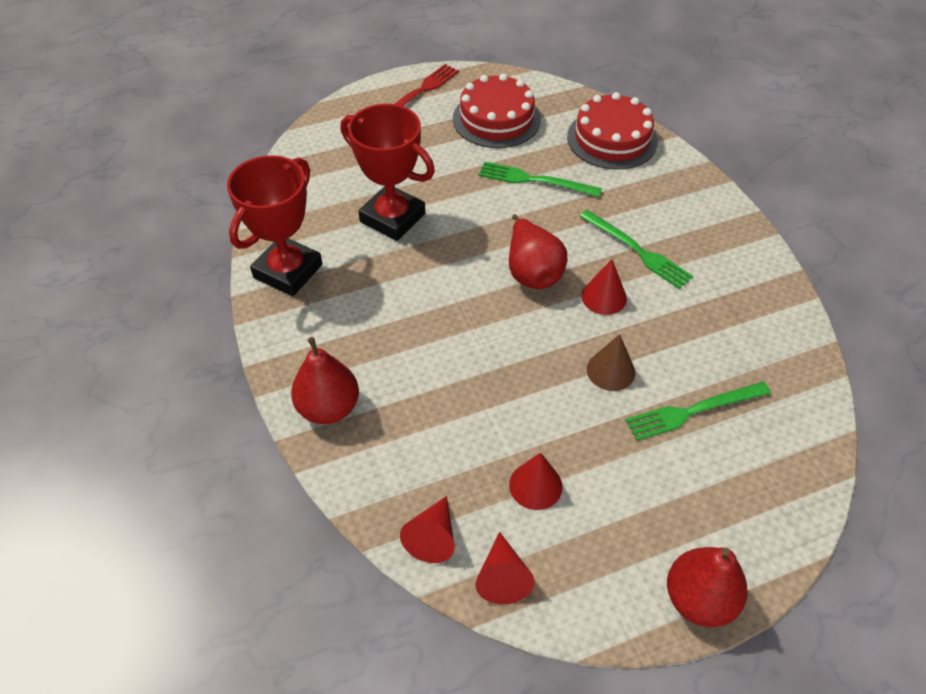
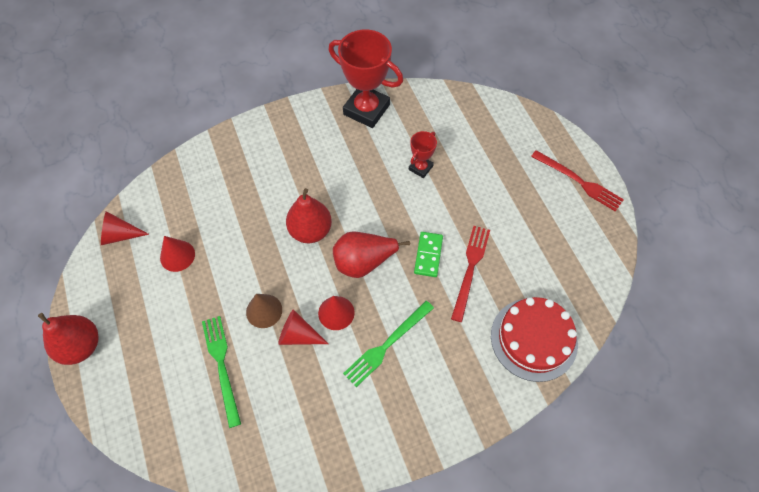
camera: 90 degrees right, 10 degrees up
red pear [291,337,359,424] -> red pear moved to [286,188,332,243]
red trophy [341,104,435,241] -> red trophy [409,131,437,178], size x0.50
red cone [400,496,455,563] -> red cone moved to [278,309,328,345]
red cake [453,73,541,148] -> none
green fork [479,162,602,197] -> red fork [451,226,490,322]
none -> green domino [414,232,443,277]

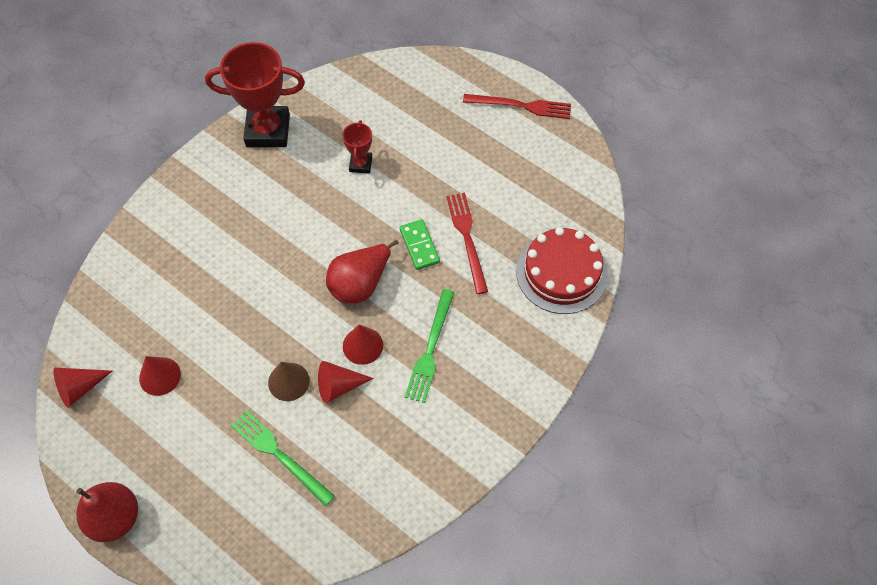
camera: 30 degrees left, 0 degrees up
red pear [286,188,332,243] -> none

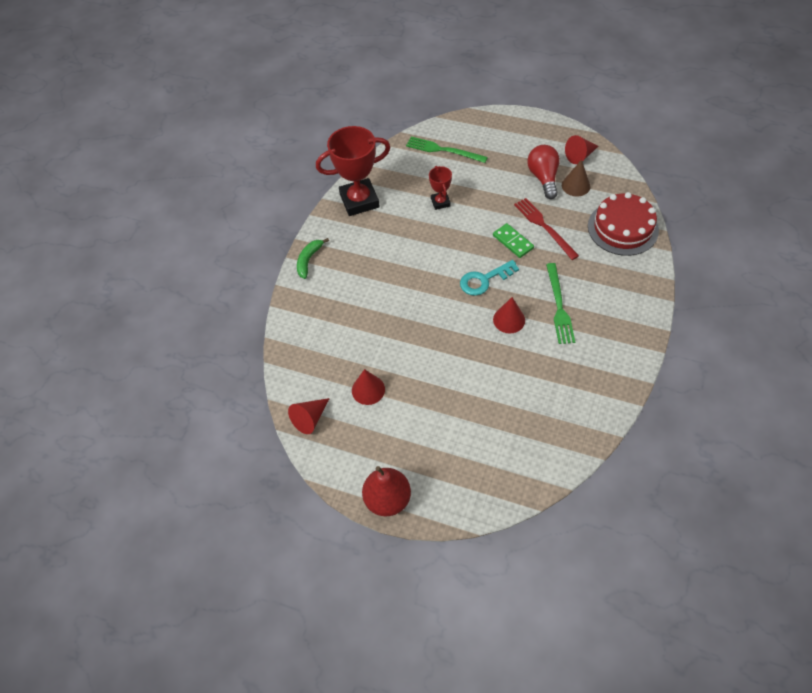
camera: 15 degrees left, 5 degrees down
green fork [231,410,335,506] -> green fork moved to [406,137,488,163]
brown cone [268,362,310,401] -> brown cone moved to [562,160,591,196]
red cone [318,361,374,403] -> red cone moved to [565,135,598,164]
red pear [326,240,398,304] -> turquoise key [460,260,519,296]
red fork [463,94,571,119] -> none
none -> green banana [297,238,329,279]
none -> red light bulb [527,145,560,199]

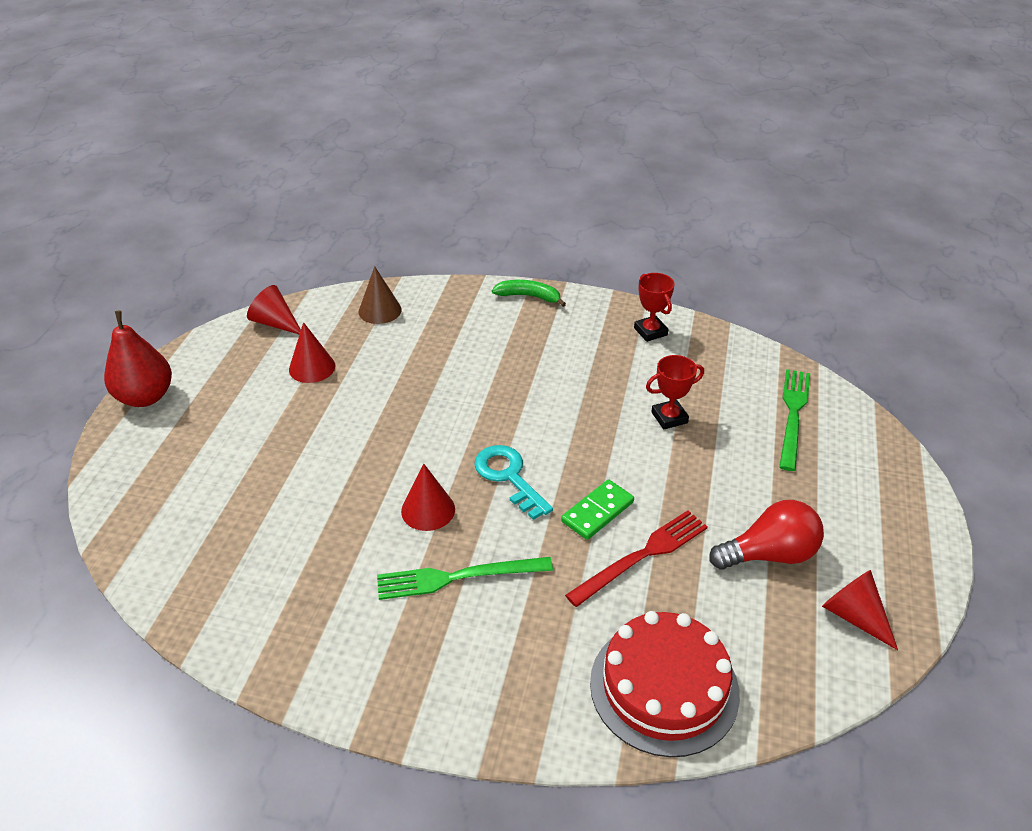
camera: 80 degrees right, 15 degrees down
red trophy [316,126,391,216] -> red trophy [634,273,675,342], size x0.50
brown cone [562,160,591,196] -> brown cone moved to [359,266,402,324]

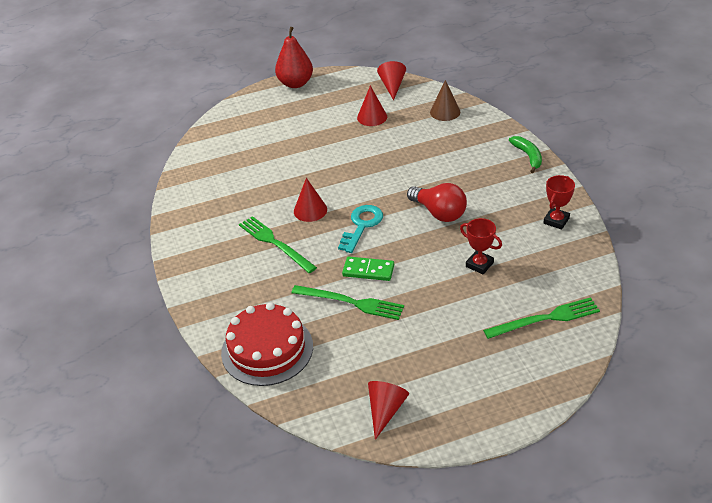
camera: 60 degrees right, 0 degrees up
red fork [565,510,708,607] -> green fork [291,285,404,320]
red light bulb [709,500,824,569] -> red light bulb moved to [407,183,467,222]

